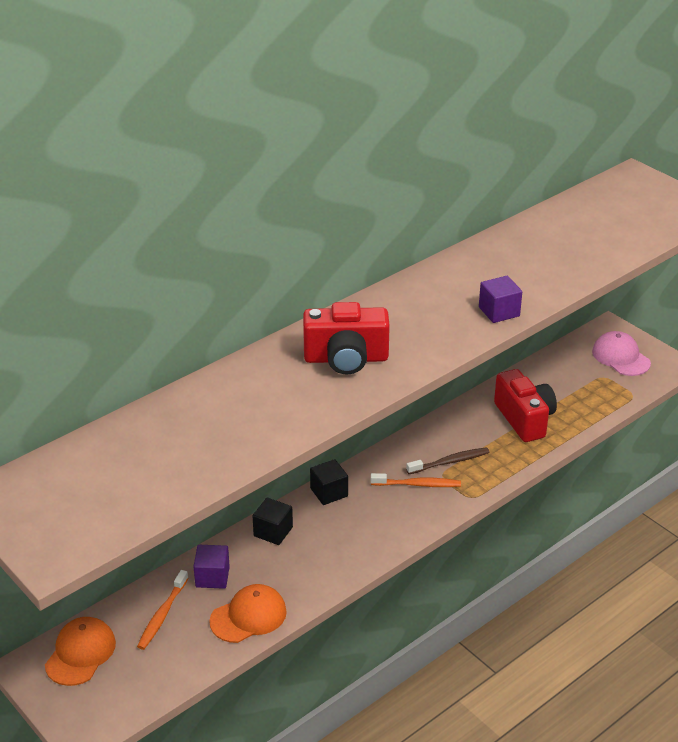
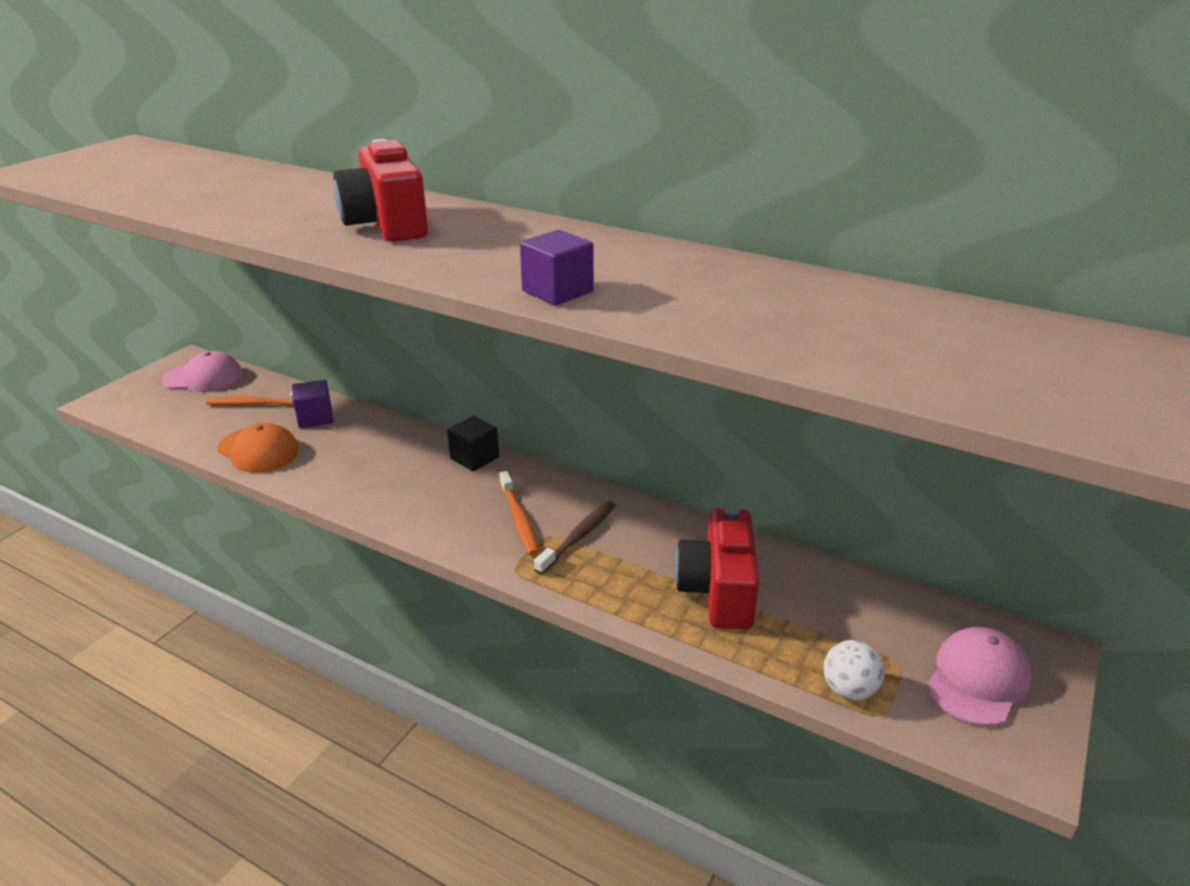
camera: 70 degrees right, 5 degrees down
orange cap [45,617,116,686] -> pink cap [162,351,243,392]
black cube [253,498,293,545] -> none
brown toothbrush [406,447,489,474] -> brown toothbrush turned 105 degrees counterclockwise [534,501,616,575]
red camera [494,369,557,442] -> red camera turned 135 degrees clockwise [675,506,759,630]
none -> white ball [823,640,884,700]

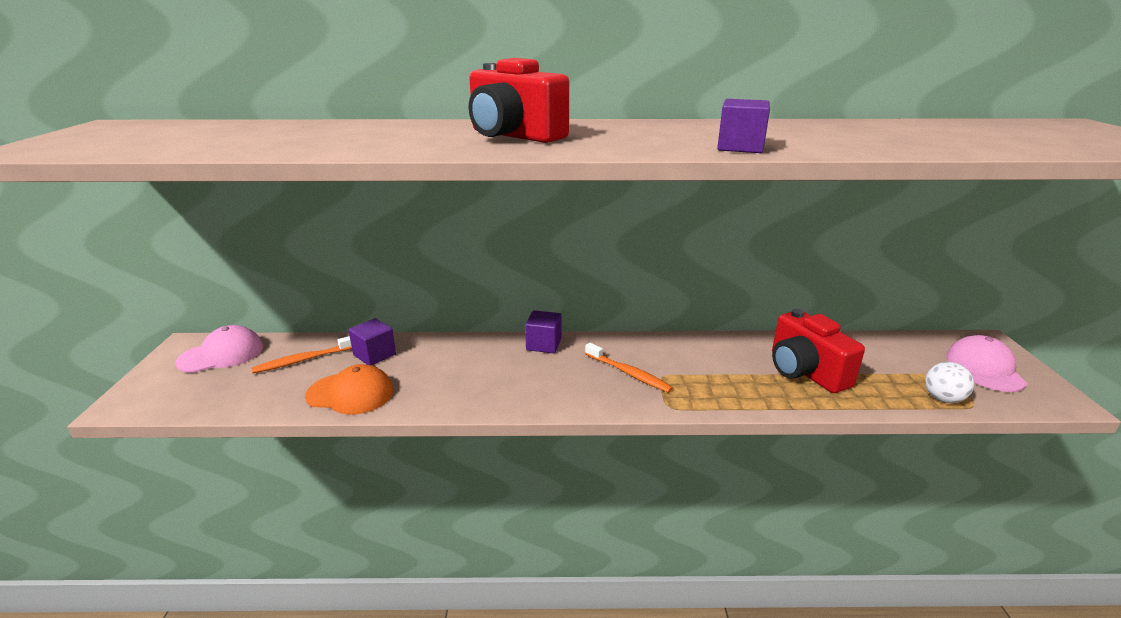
camera: 30 degrees left, 5 degrees down
black cube [447,416,499,471] -> purple cube [525,310,562,353]
brown toothbrush [534,501,616,575] -> none

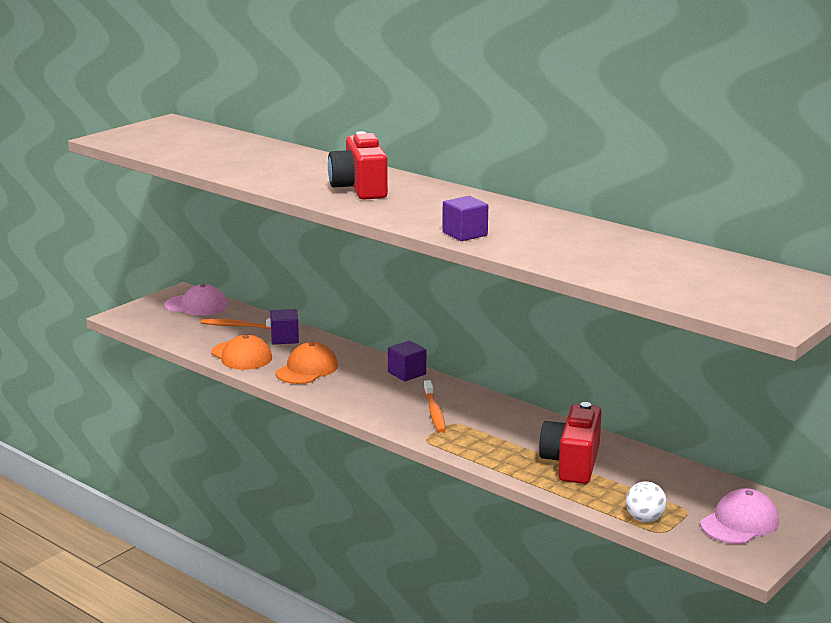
camera: 40 degrees right, 5 degrees down
none -> orange cap [276,342,338,384]

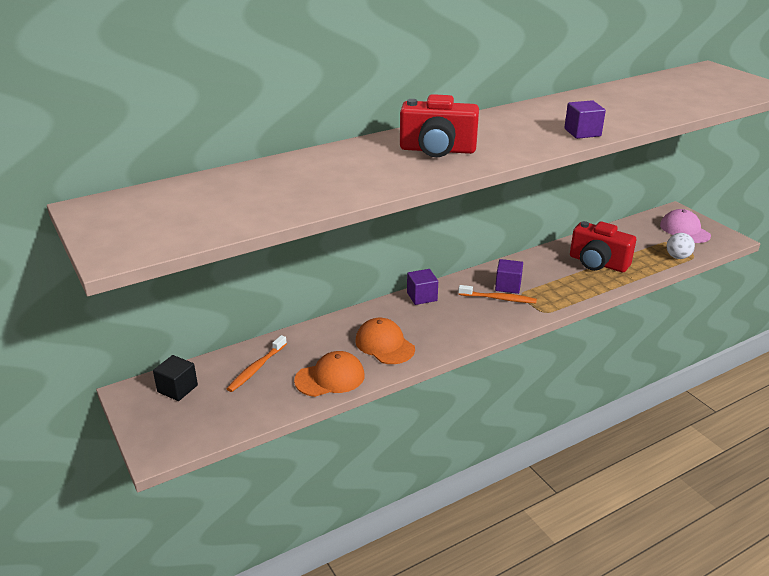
camera: 70 degrees left, 10 degrees up
pink cap [164,284,227,316] -> black cube [153,355,198,401]
purple cube [270,309,299,344] -> purple cube moved to [495,259,523,294]

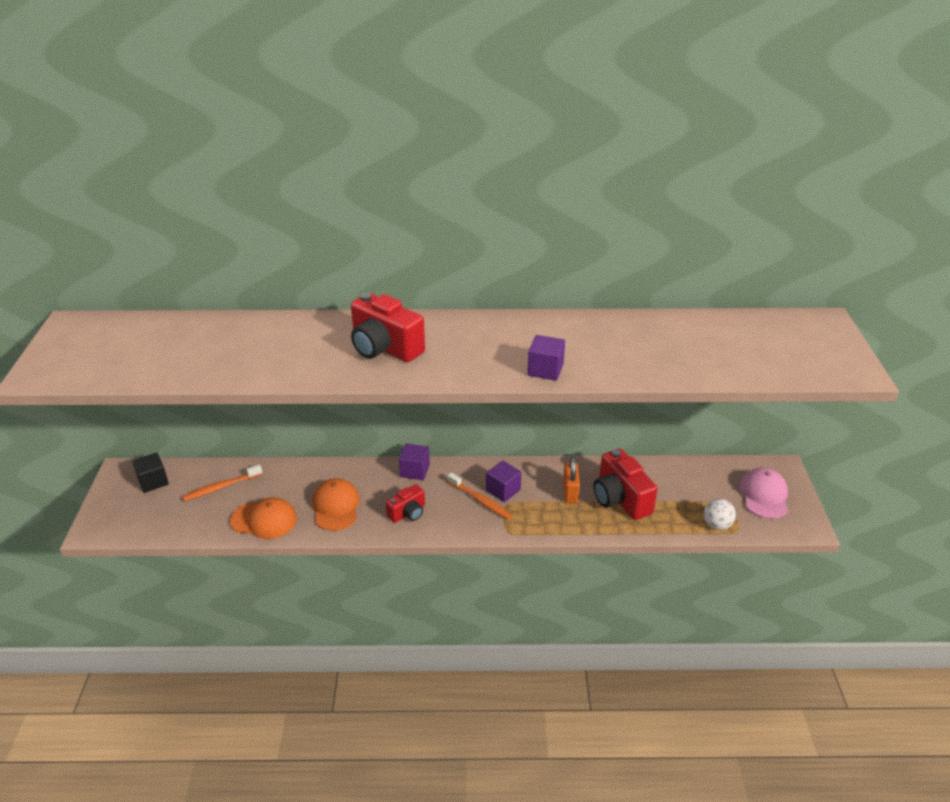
camera: 30 degrees right, 5 degrees up
none -> red camera [386,484,425,523]
none -> orange padlock [563,457,580,503]

